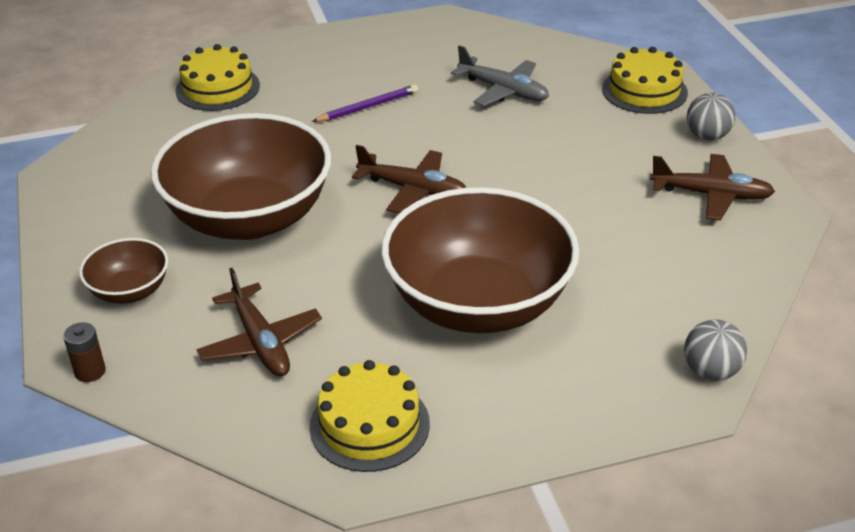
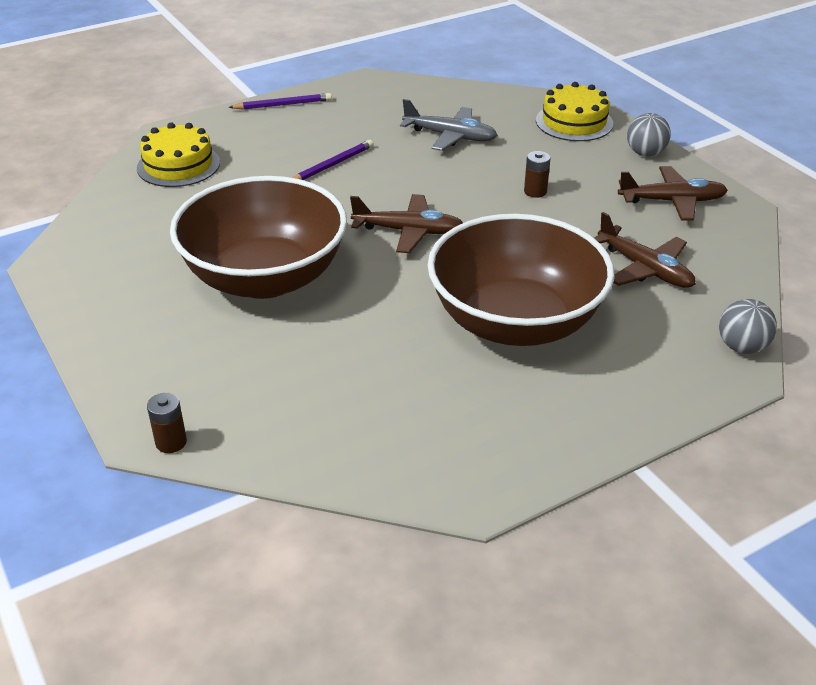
camera: 15 degrees left, 0 degrees up
brown bowl [79,238,168,304] -> none
brown plane [196,268,322,376] -> brown plane moved to [594,212,695,288]
yellow cake [310,360,430,472] -> none
none -> purple pencil [228,93,332,110]
none -> brown battery [524,151,550,198]

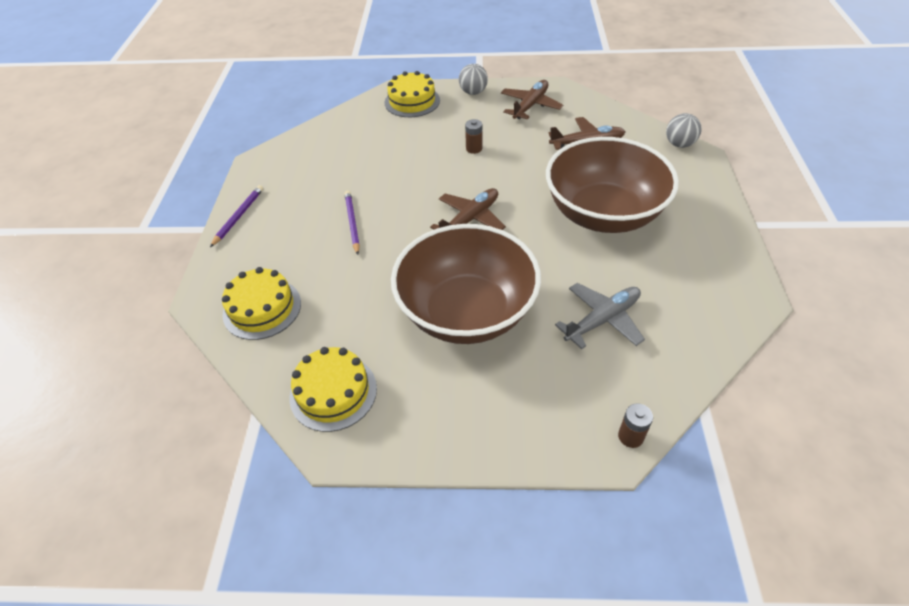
camera: 55 degrees left, 10 degrees up
grey plane [400,99,498,151] -> grey plane moved to [555,283,645,349]
none -> yellow cake [290,347,377,432]

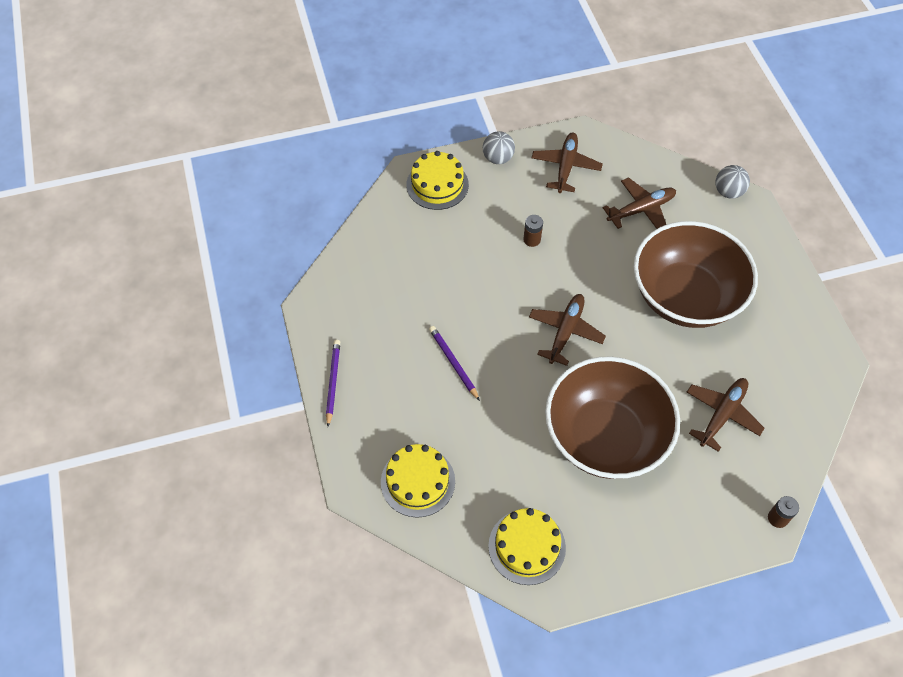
camera: 20 degrees left, 10 degrees up
grey plane [555,283,645,349] -> brown plane [687,378,765,452]

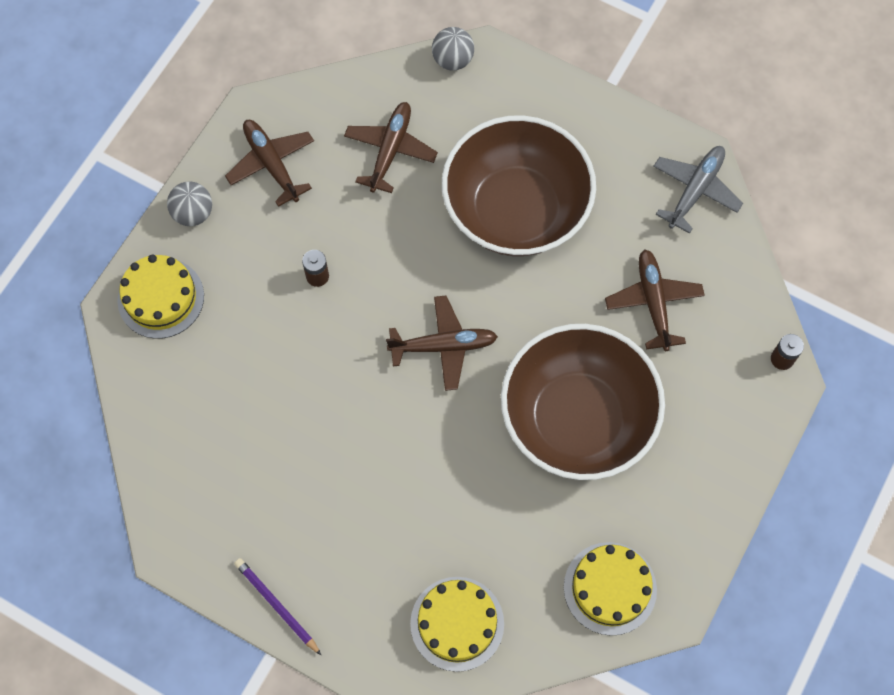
camera: 45 degrees left, 10 degrees up
purple pencil [429,326,480,401] -> none
brown plane [529,294,606,366] -> brown plane turned 105 degrees clockwise [386,296,498,391]
none -> grey plane [653,146,743,234]

